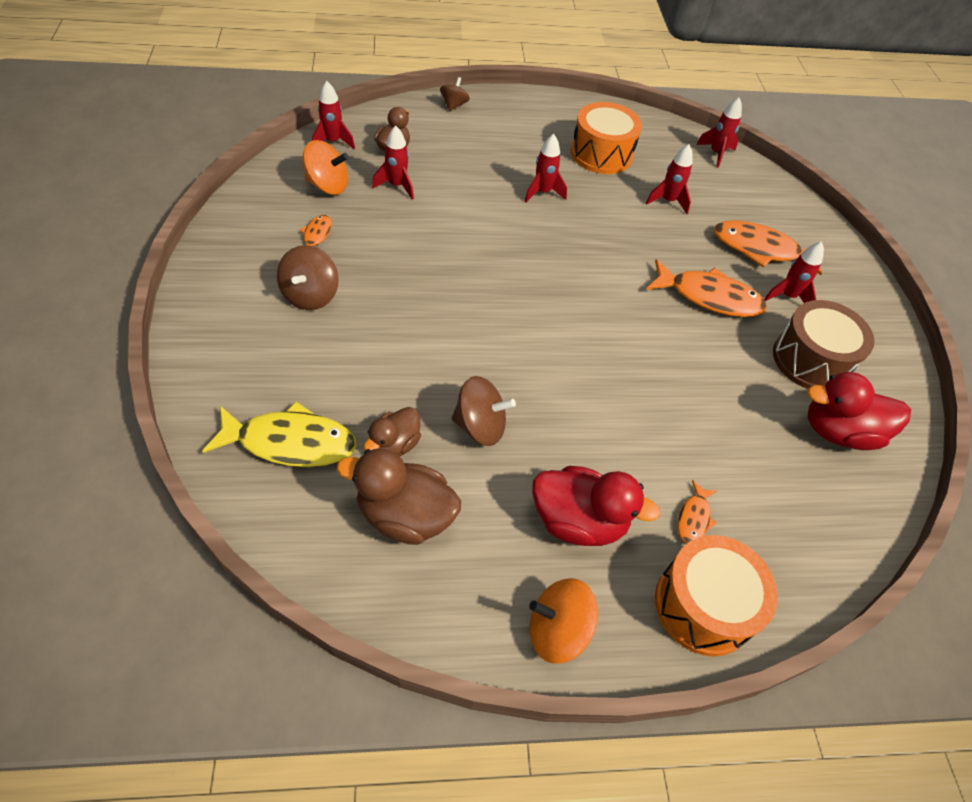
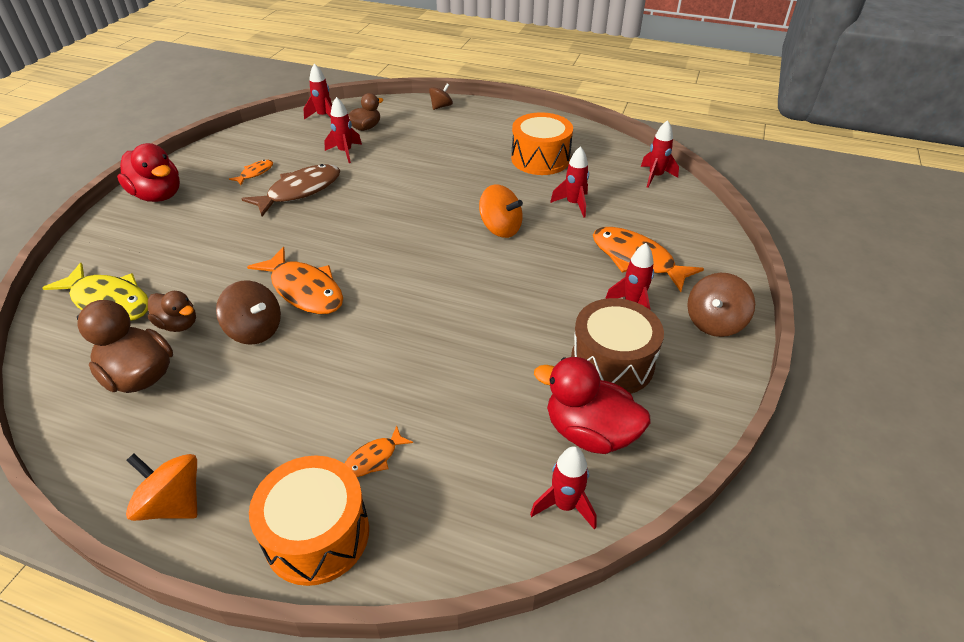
camera: 30 degrees right, 10 degrees down
brown spinning top [277,245,339,310] -> brown spinning top moved to [687,273,755,337]
orange spinning top [303,140,349,195] -> orange spinning top moved to [479,184,523,238]
brown duck [364,407,421,457] -> brown duck turned 120 degrees counterclockwise [148,291,196,332]
red rocket [524,134,567,202] -> red rocket moved to [530,446,597,530]
red duck [532,466,661,546] -> red duck moved to [117,143,180,202]
orange fish [646,259,767,317] -> orange fish moved to [247,247,343,314]
none -> brown fish [241,164,340,216]

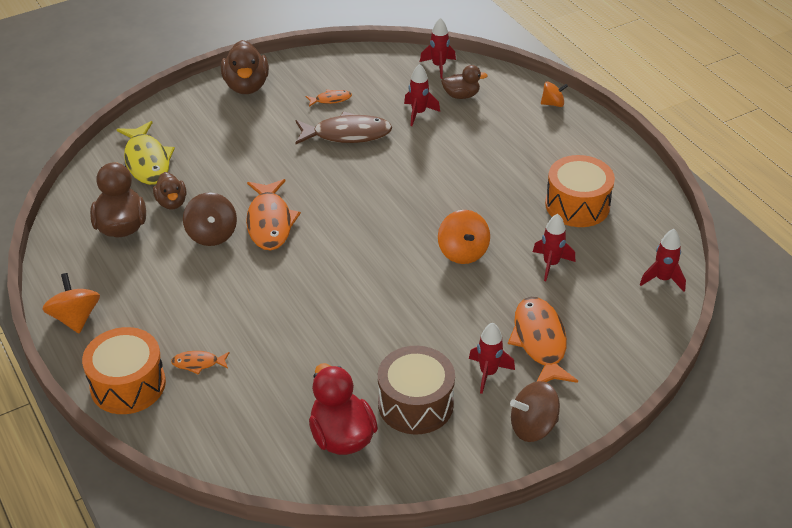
camera: 40 degrees right, 0 degrees up
red duck [117,143,180,202] -> brown duck [221,40,269,94]
brown spinning top [429,84,453,110] -> orange spinning top [541,82,568,107]
red rocket [530,446,597,530] -> none

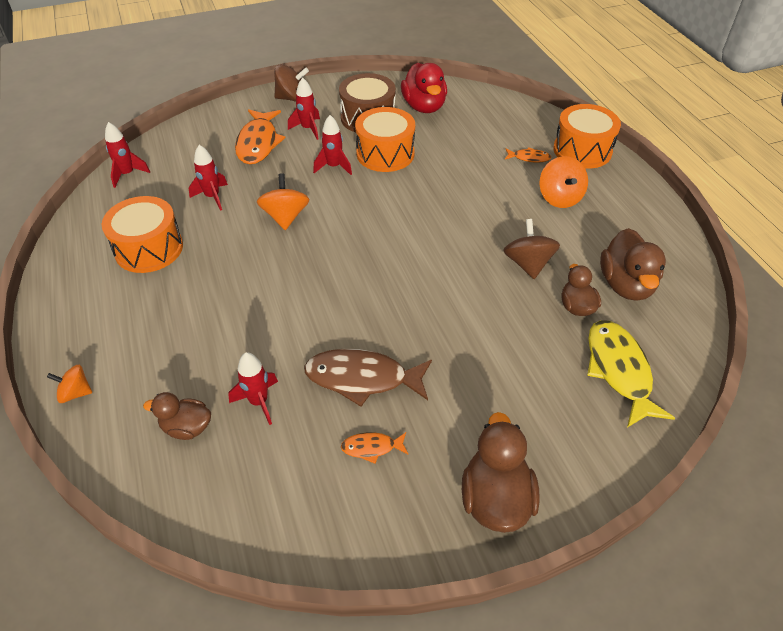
camera: 170 degrees left, 5 degrees up
orange spinning top [42,273,100,333] -> orange spinning top moved to [540,156,588,208]
orange fish [246,179,301,250] -> none
red rocket [420,18,456,79] -> red rocket moved to [313,115,352,175]
none -> orange drum [355,107,415,172]

